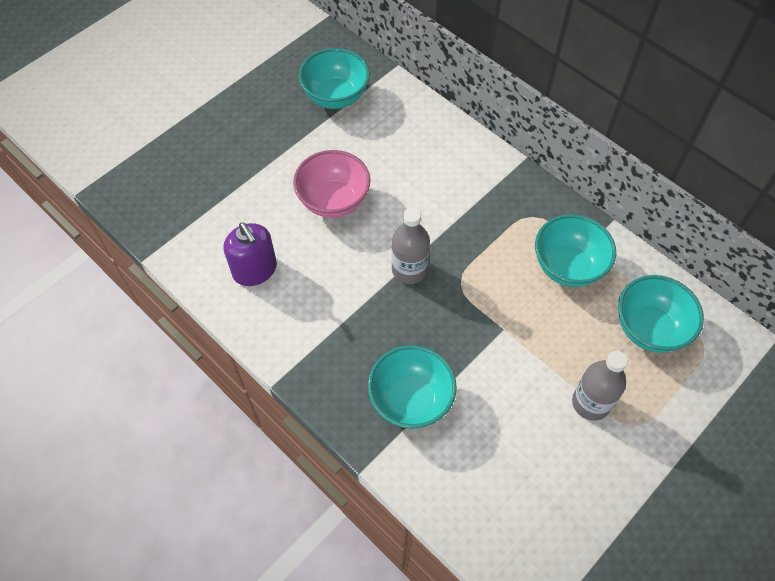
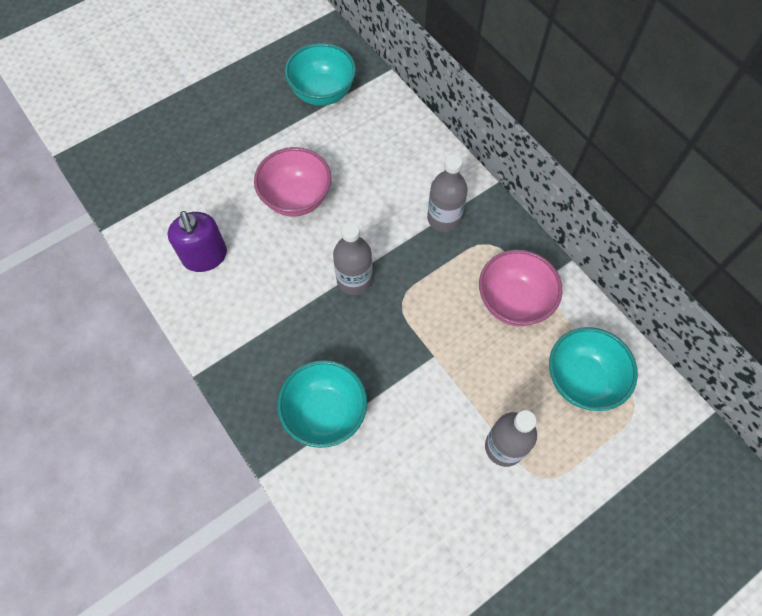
camera: 10 degrees right, 5 degrees up
turquoise bowl [535,214,616,287] -> pink bowl [479,250,563,326]
none -> grey bottle [427,155,468,232]

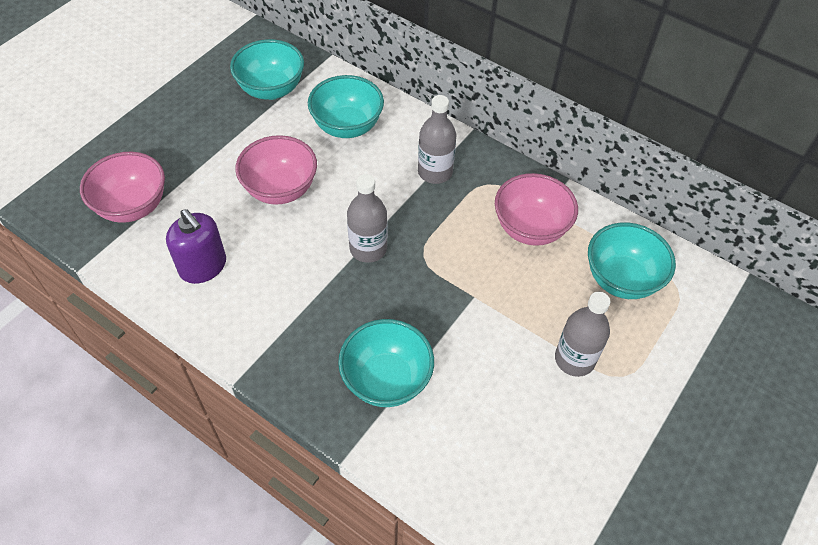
camera: 20 degrees left, 10 degrees down
none -> pink bowl [80,152,165,223]
none -> turquoise bowl [308,75,384,138]

